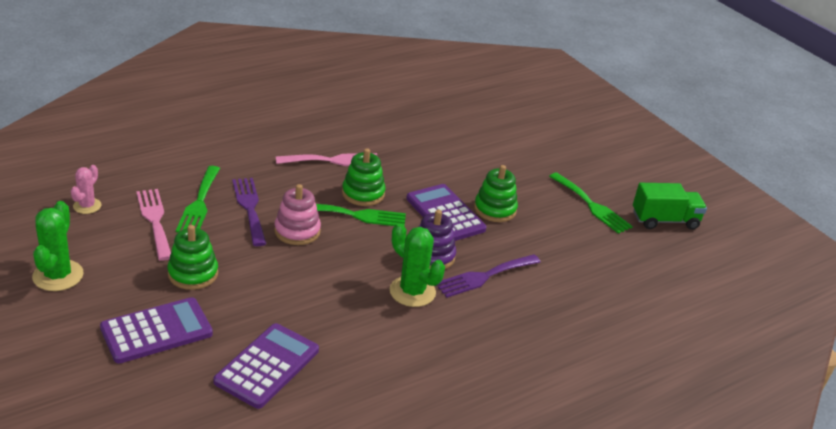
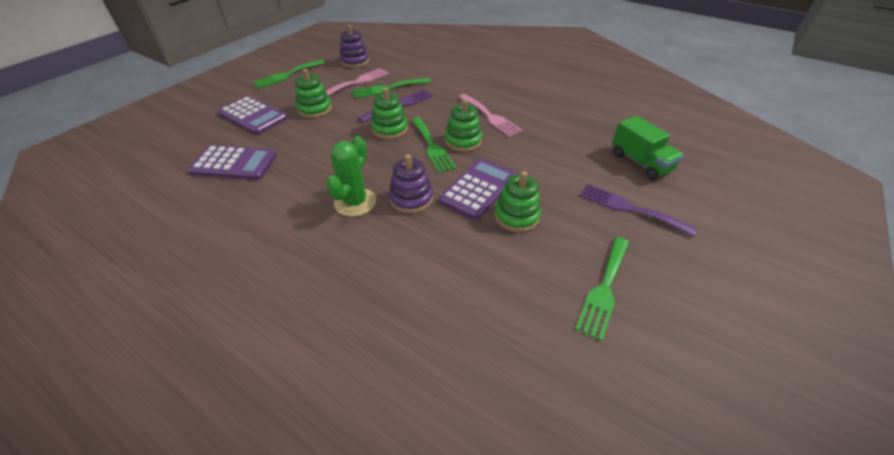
camera: 70 degrees right, 10 degrees up
green cactus [32,201,84,291] -> green fork [253,60,325,89]
pink cactus [71,165,101,214] -> purple stacking toy [340,25,369,68]
pink stacking toy [274,184,321,245] -> green stacking toy [371,88,408,139]
purple fork [436,254,540,298] -> purple fork moved to [580,184,698,237]
green truck [633,183,707,230] -> green truck moved to [612,116,684,180]

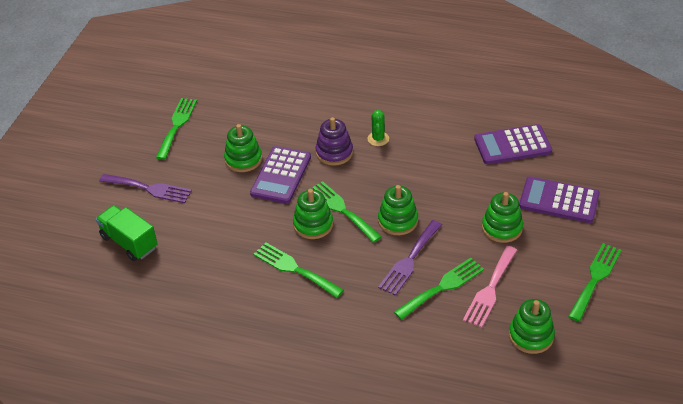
camera: 165 degrees right, 0 degrees up
green cactus [326,136,376,217] -> green cactus [367,110,389,146], size x0.61
purple stacking toy [340,25,369,68] -> green stacking toy [509,299,555,354]
pink fork [459,94,523,137] -> green fork [253,242,344,298]

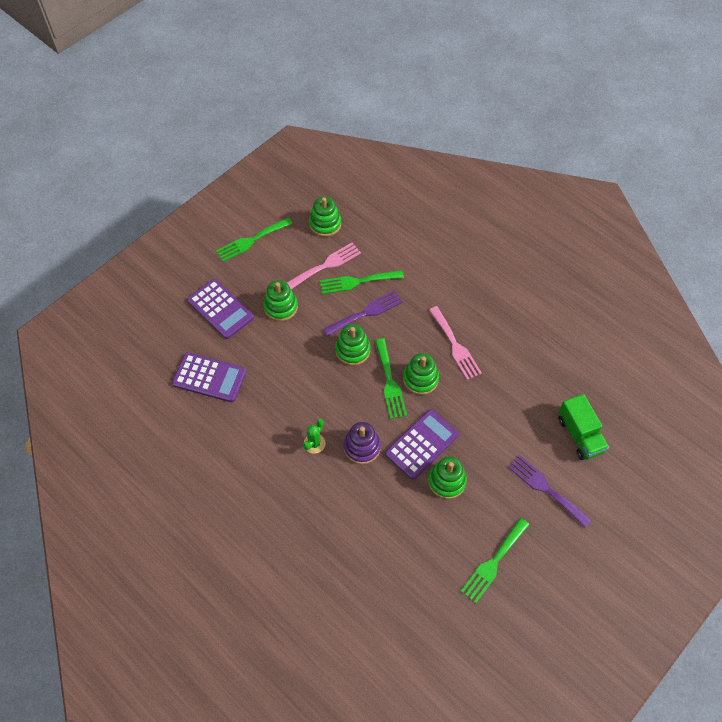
camera: 155 degrees left, 15 degrees up
green fork [253,242,344,298] -> pink fork [429,306,482,380]

